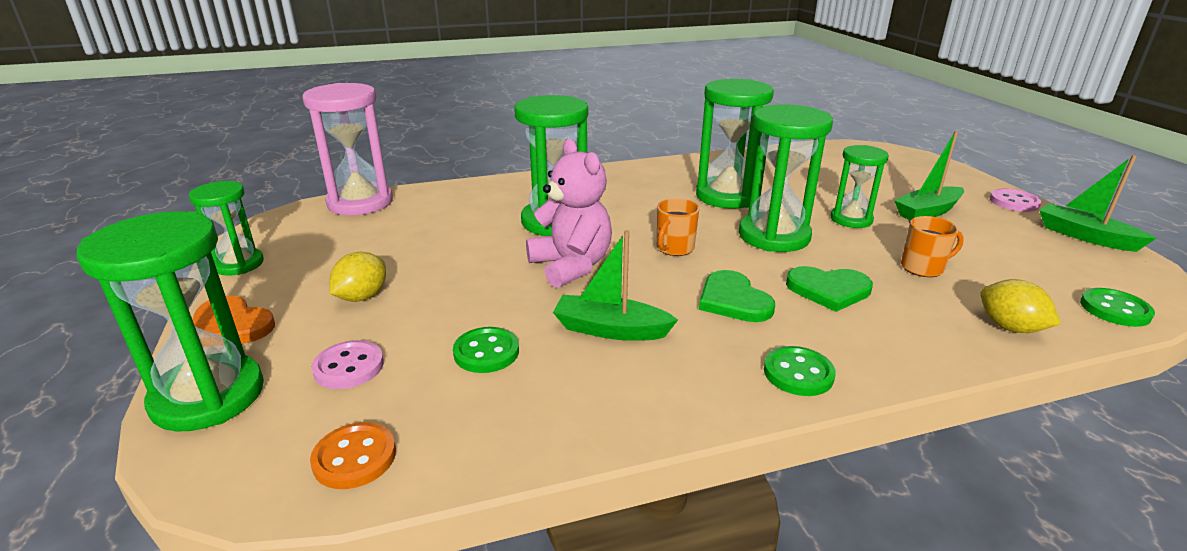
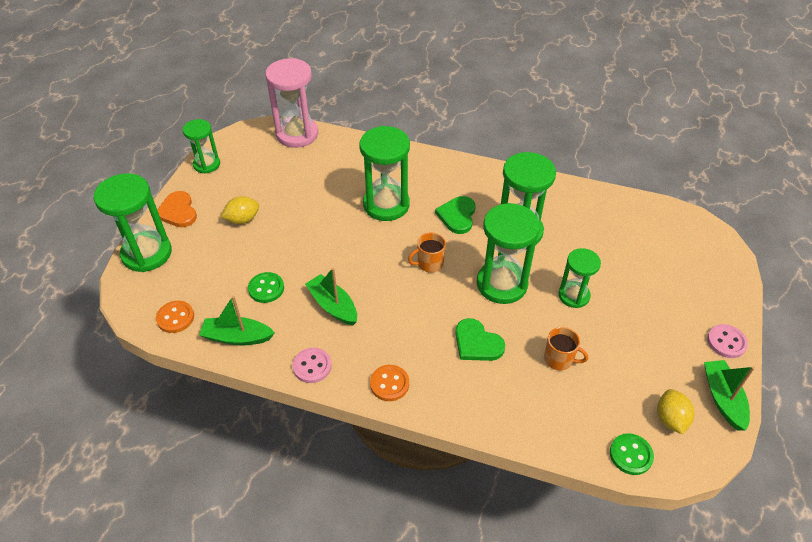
camera: 35 degrees right, 20 degrees up
pink button [312,340,384,389] -> pink button moved to [293,348,332,383]
pink teddy bear [526,139,612,288] -> none
green heart [699,270,775,322] -> green heart moved to [435,196,476,234]
green button [764,346,836,396] -> orange button [370,365,409,401]
green boat [894,131,964,220] -> green boat moved to [199,296,275,345]
yellow lemon [980,279,1061,333] -> yellow lemon moved to [657,389,694,435]

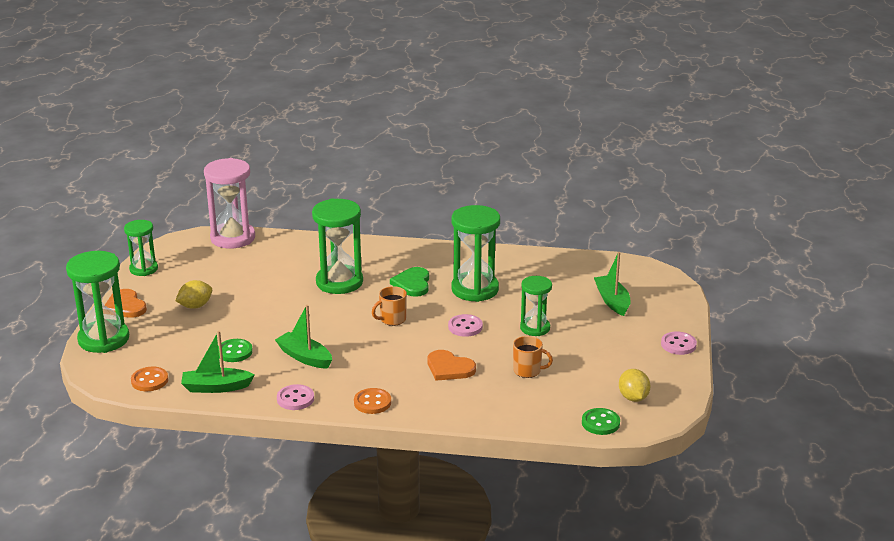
camera: 10 degrees left, 20 degrees down
green heart [455,318,505,361] -> orange heart [428,350,476,381]
green hourglass [477,203,540,304] -> pink button [448,314,483,337]
green boat [704,360,755,431] -> green boat moved to [594,252,630,316]

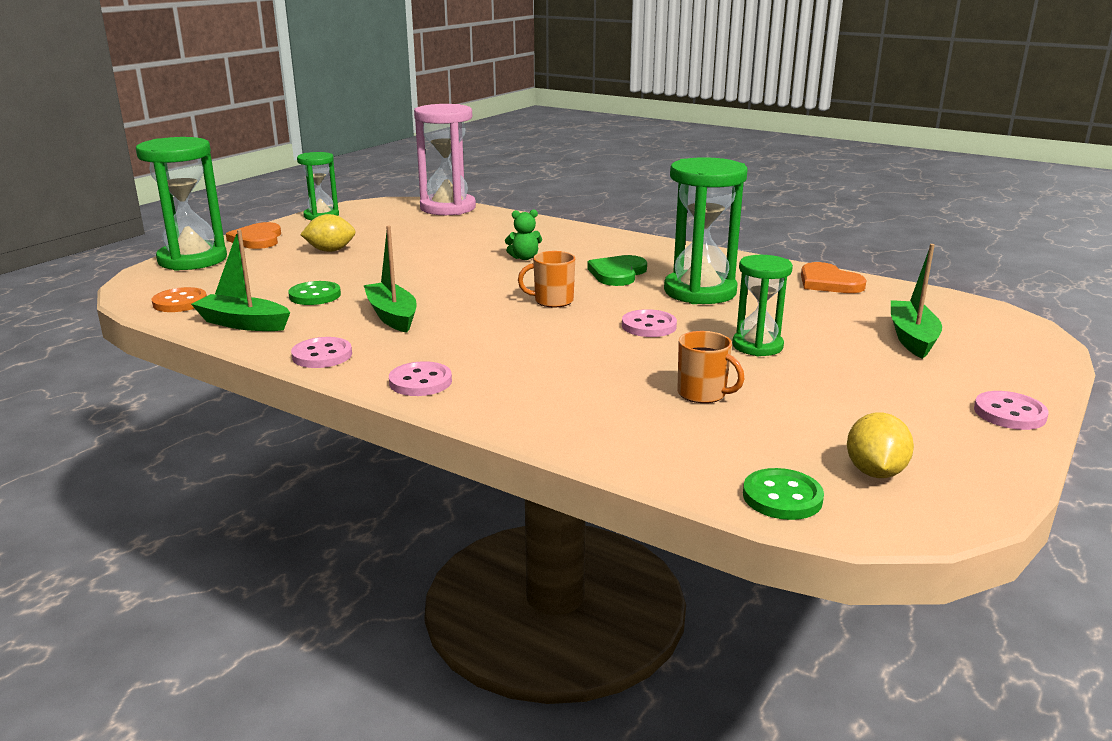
camera: 25 degrees right, 5 degrees down
green hourglass [312,199,363,294] -> green teddy bear [505,209,542,260]
orange button [354,388,391,414] -> pink button [389,361,452,396]
orange heart [428,350,476,381] -> orange heart moved to [801,262,867,293]

